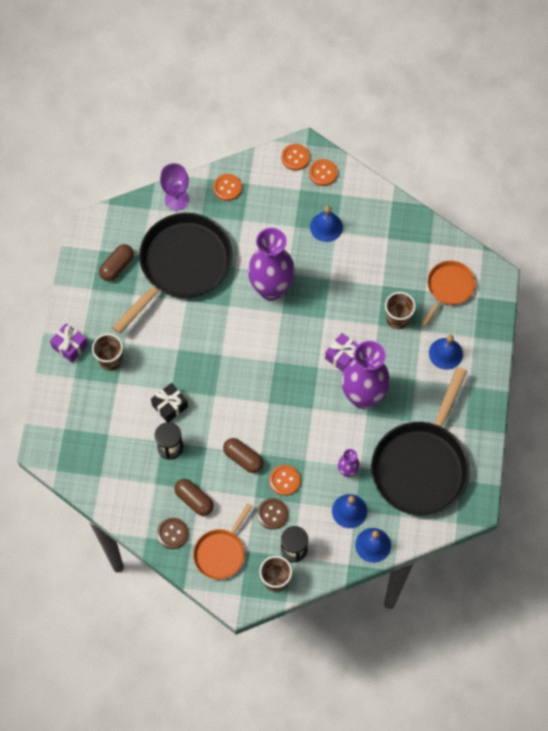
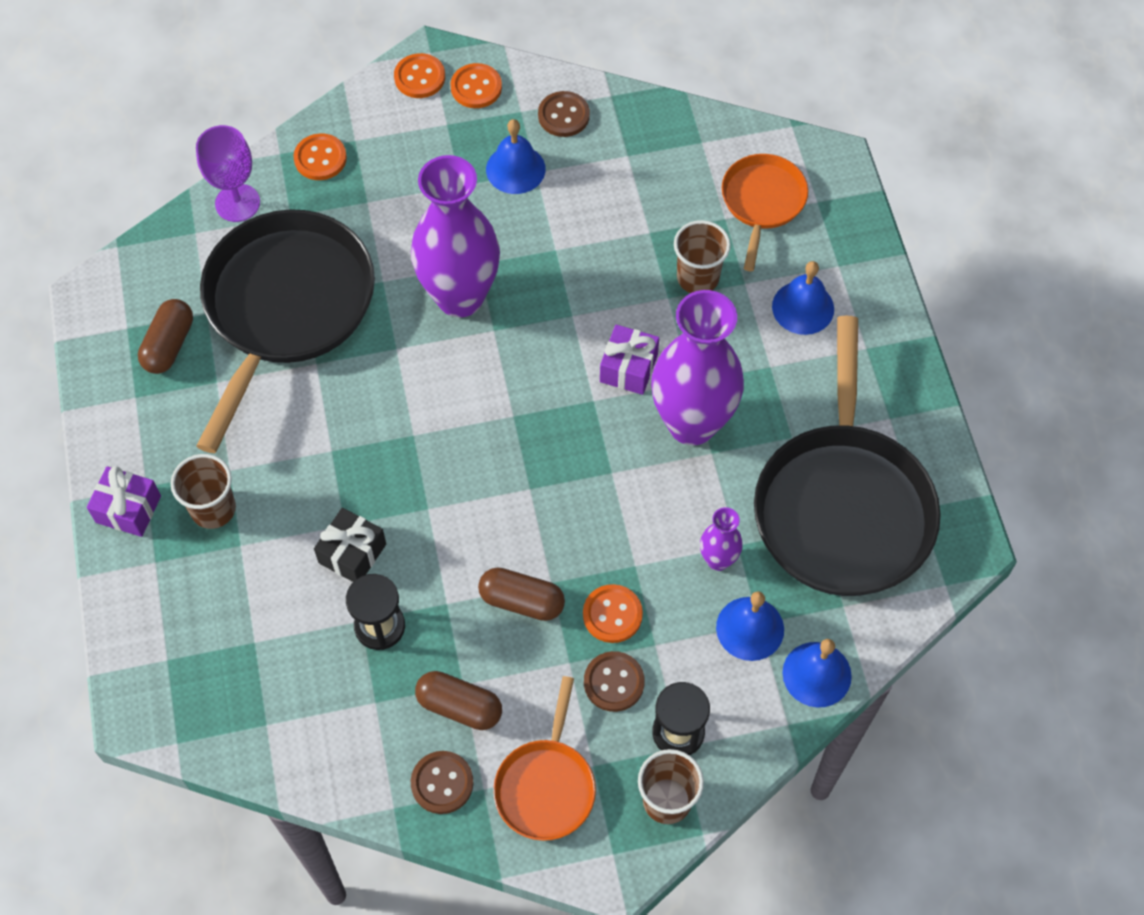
camera: 20 degrees left, 5 degrees down
none -> brown button [538,91,590,137]

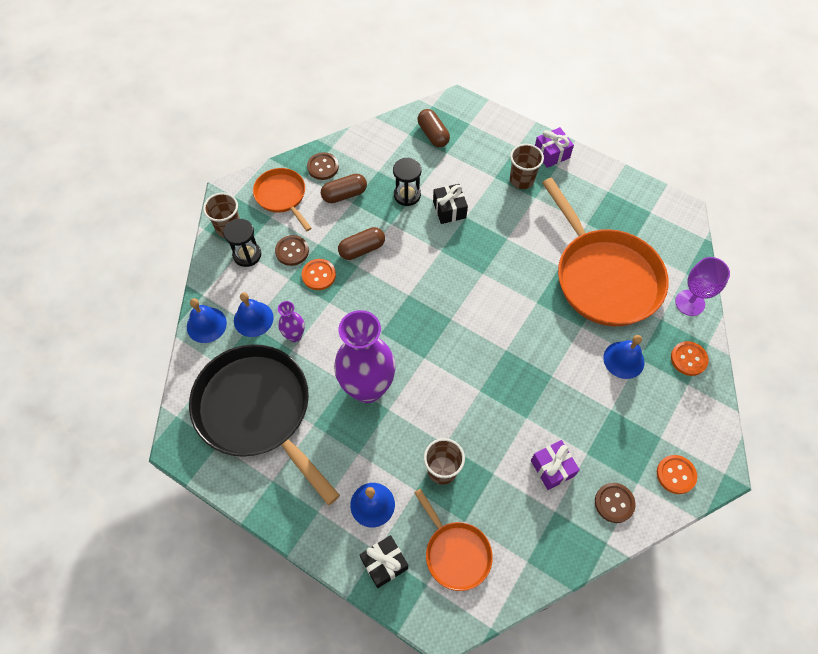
camera: 135 degrees right, 0 degrees up
brown capsule [138,299,193,374] -> brown capsule moved to [418,109,450,147]
black pan [196,209,375,453] -> orange pan [542,178,669,326]
orange button [394,53,445,98] -> none
purple vase [411,155,500,318] -> none
blue bell [486,119,546,194] -> blue bell moved to [603,335,644,379]
purple gift [600,324,659,395] -> purple gift moved to [531,440,580,490]
none -> black gift [360,535,408,588]

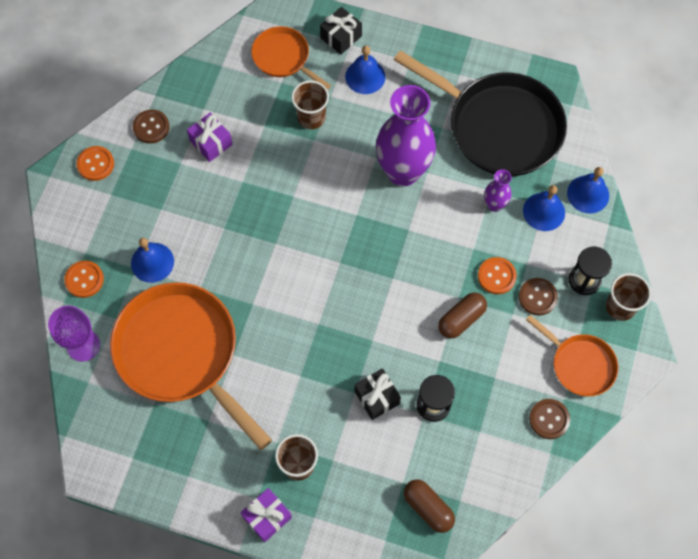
camera: 165 degrees right, 5 degrees up
brown capsule [321,174,367,203] -> none

